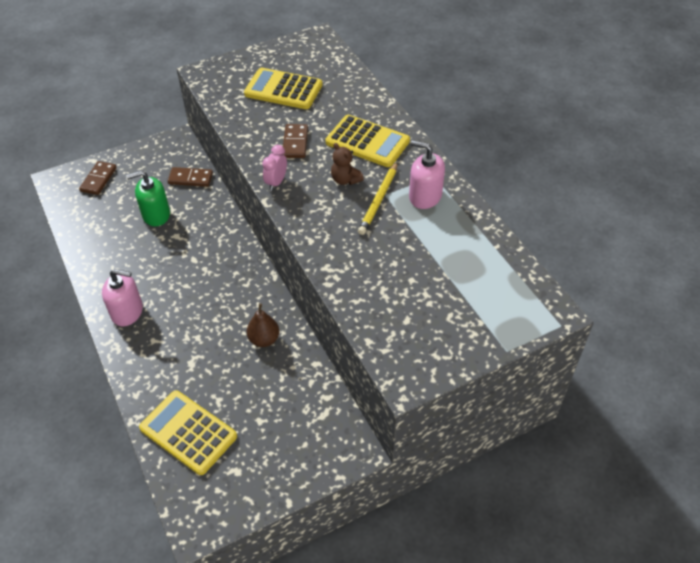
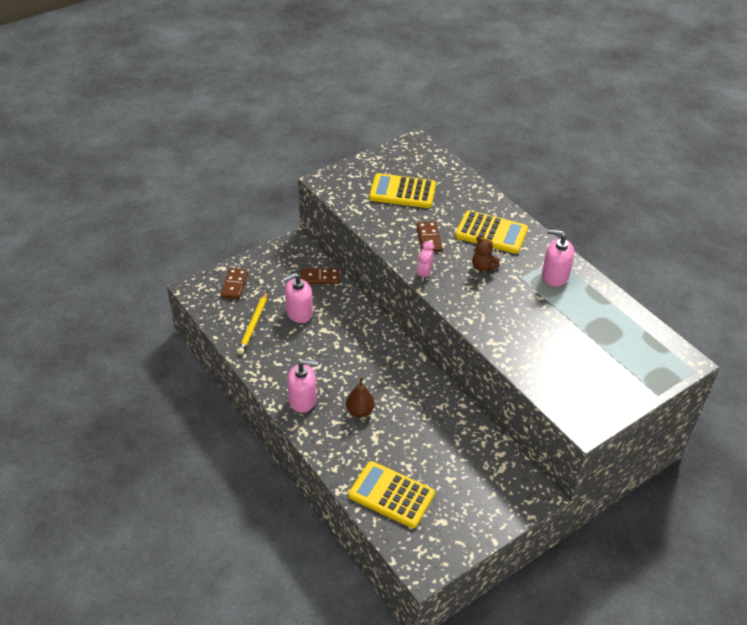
camera: 10 degrees left, 5 degrees down
green soap dispenser [126,171,170,226] -> pink soap dispenser [282,273,313,323]
brown pear [246,303,279,347] -> brown pear moved to [346,377,375,417]
yellow pencil [358,162,397,235] -> yellow pencil moved to [238,291,268,354]

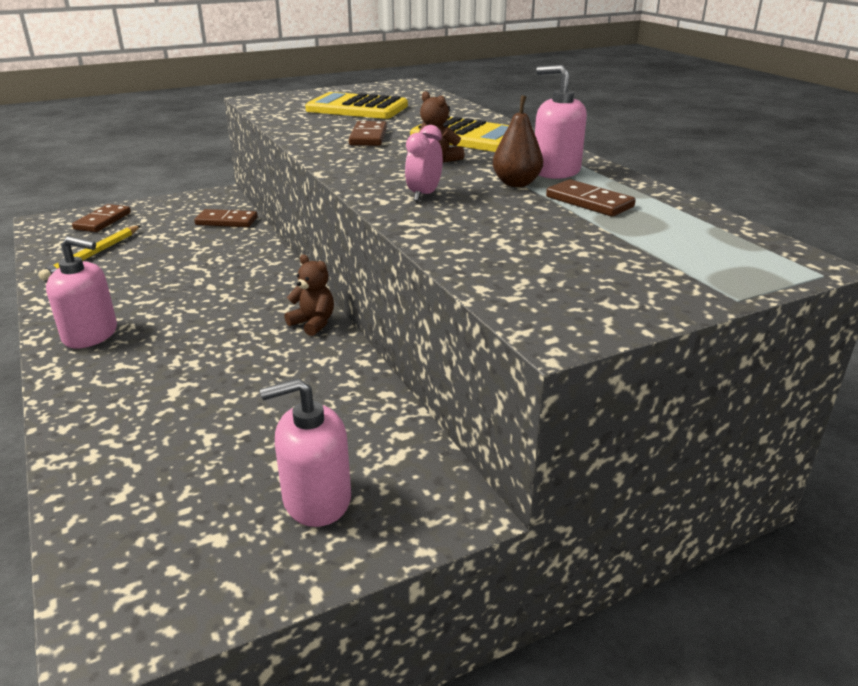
camera: 10 degrees right, 15 degrees down
pink soap dispenser [282,273,313,323] -> pink soap dispenser moved to [260,378,351,527]
brown pear [346,377,375,417] -> brown pear moved to [493,95,543,187]
yellow calculator [349,461,435,528] -> none
pink clock [417,241,434,281] -> pink clock moved to [405,125,443,201]
none -> brown teddy bear [284,255,334,336]
none -> brown domino [546,179,636,217]

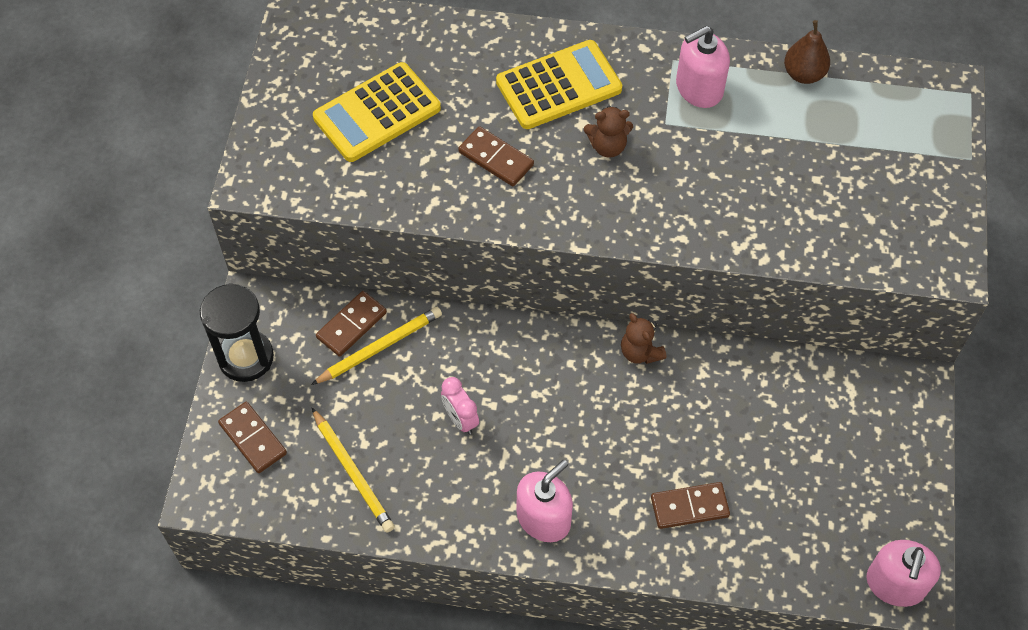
camera: 55 degrees left, 30 degrees up
pink soap dispenser [260,378,351,527] -> pink soap dispenser moved to [866,540,941,607]
brown teddy bear [284,255,334,336] -> brown teddy bear turned 105 degrees counterclockwise [621,313,666,364]
pink clock [405,125,443,201] -> pink clock moved to [441,377,479,434]
brown pear [493,95,543,187] -> brown pear moved to [784,20,830,84]
brown domino [546,179,636,217] -> brown domino moved to [651,482,730,529]
none -> black hourglass [200,283,274,382]
none -> yellow pencil [311,307,442,385]

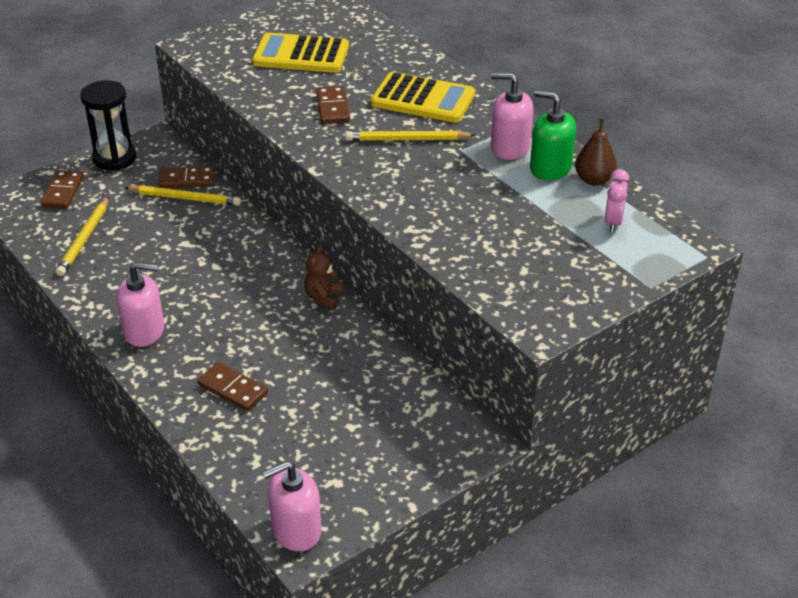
camera: 45 degrees right, 20 degrees down
pink clock [441,377,479,434] -> pink clock moved to [604,169,629,232]
brown teddy bear [584,106,633,158] -> yellow pencil [345,130,475,141]
none -> green soap dispenser [530,90,576,181]

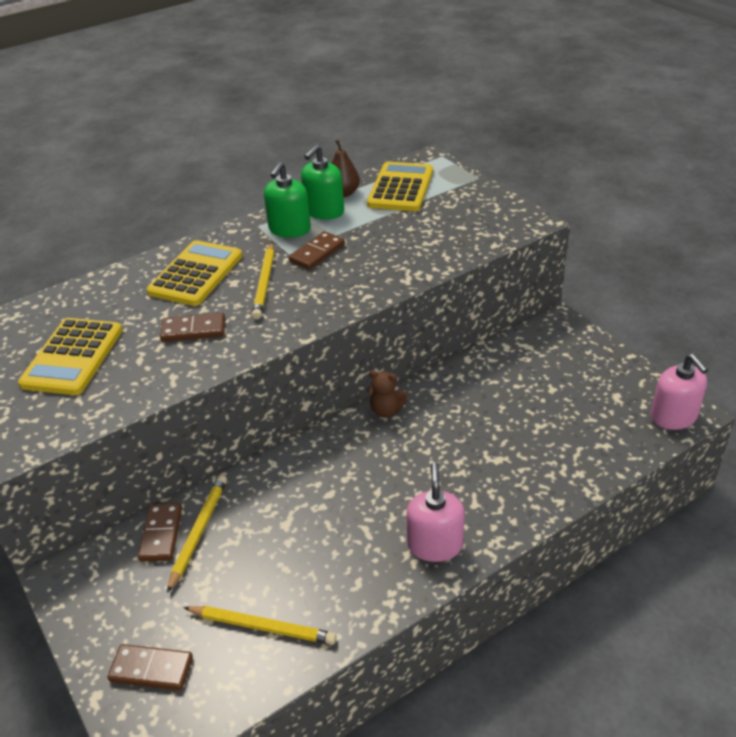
camera: 85 degrees left, 0 degrees up
black hourglass [80,80,136,171] -> none
brown domino [197,362,268,411] -> brown domino moved to [288,231,345,270]
pink soap dispenser [491,73,533,160] -> green soap dispenser [264,162,311,238]
pink clock [604,169,629,232] -> yellow calculator [367,162,433,211]

